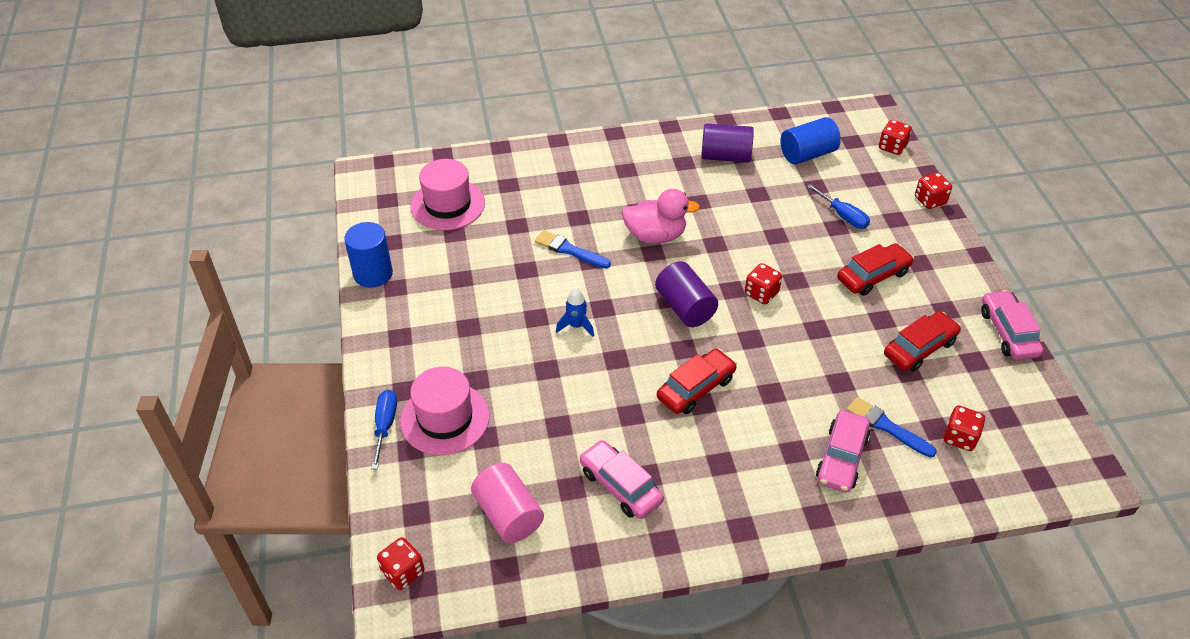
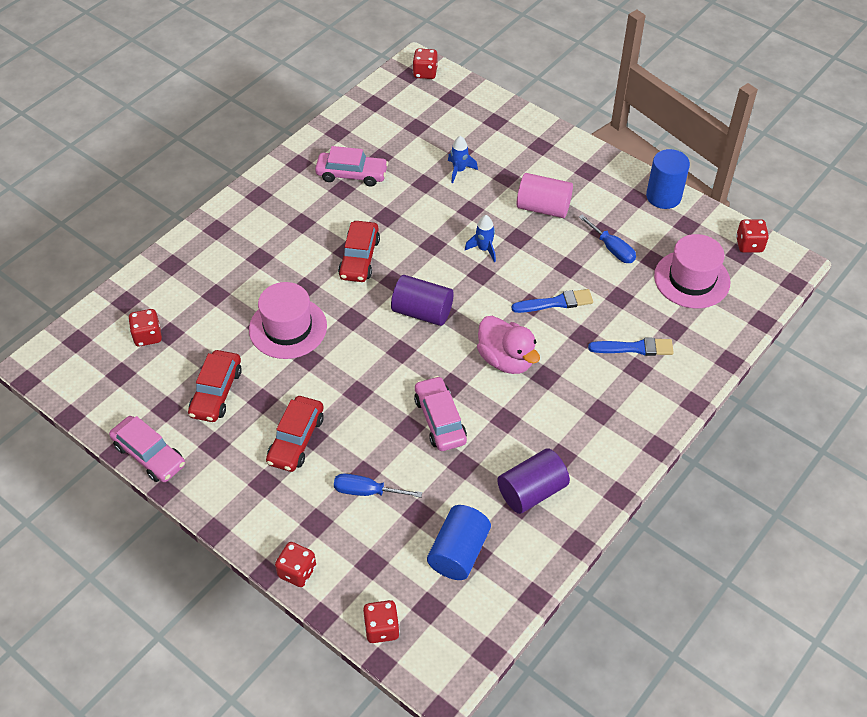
camera: 140 degrees right, 5 degrees up
blue screwdriver [371,390,397,469] -> blue screwdriver moved to [579,215,636,263]
pink hat [400,367,490,455] -> pink hat moved to [249,282,327,359]
pink cylinder [471,463,544,543] -> pink cylinder moved to [517,173,573,218]
pink duck [622,189,700,244] -> pink duck turned 90 degrees counterclockwise [477,316,540,374]
red dice [745,263,782,304] -> red dice moved to [736,219,769,253]
pink car [816,410,870,492] -> pink car moved to [414,376,467,451]
blue brush [847,397,937,457] -> blue brush moved to [588,338,674,356]
none -> blue rocket [448,136,478,183]

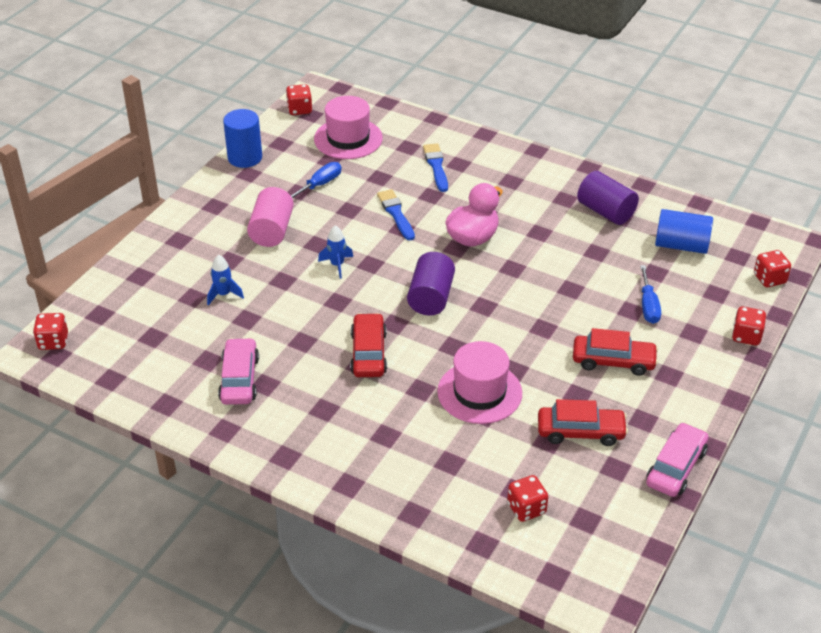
camera: 100 degrees left, 10 degrees down
red car [338,221,380,282] -> red car turned 90 degrees counterclockwise [350,313,387,377]
pink car [414,376,467,451] -> none

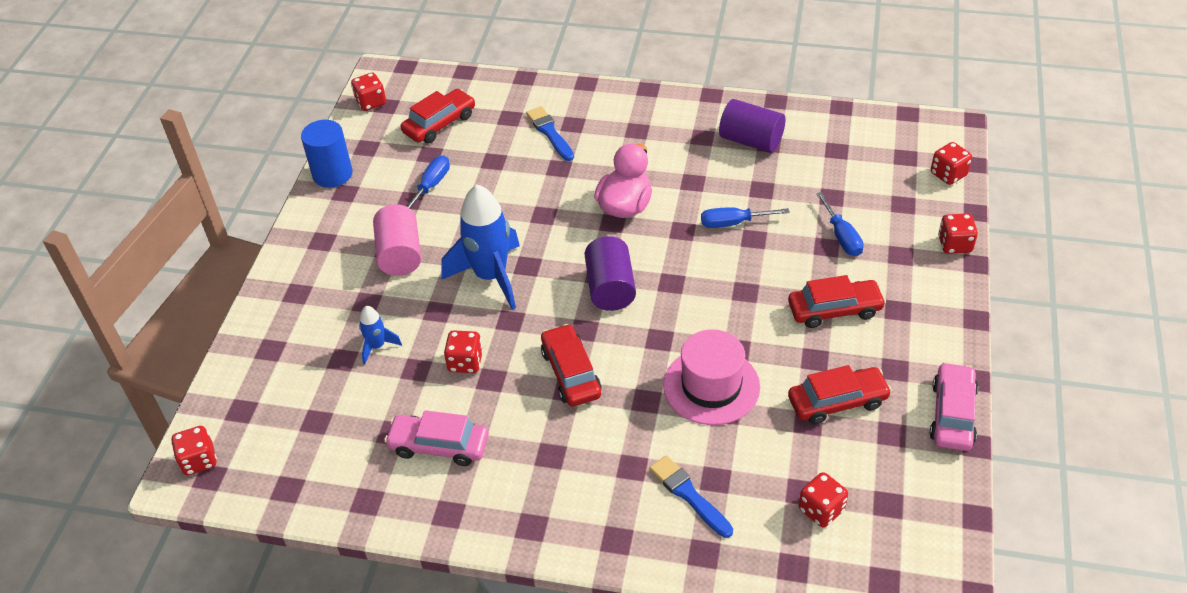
camera: 15 degrees left, 5 degrees up
pink car [218,338,259,405] -> pink car turned 60 degrees counterclockwise [384,410,489,466]
pink hat [314,96,383,159] -> red car [401,89,475,143]
blue rocket [318,225,353,279] -> blue rocket [441,184,520,310], size x2.13
blue brush [377,189,415,240] -> blue brush moved to [649,455,733,538]
blue cylinder [655,209,713,254] -> none
none -> red dice [444,331,483,373]
none -> blue screwdriver [701,207,790,228]

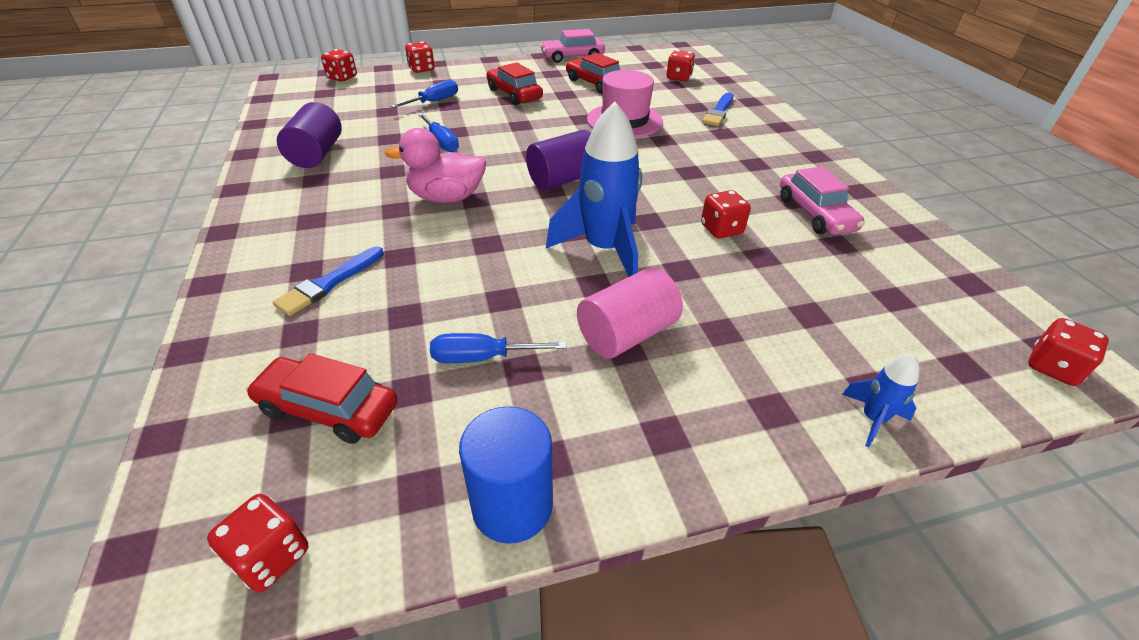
camera: 120 degrees left, 5 degrees down
blue rocket [359,306,402,364] -> blue rocket moved to [842,354,919,448]
red car [541,324,602,407] -> none

